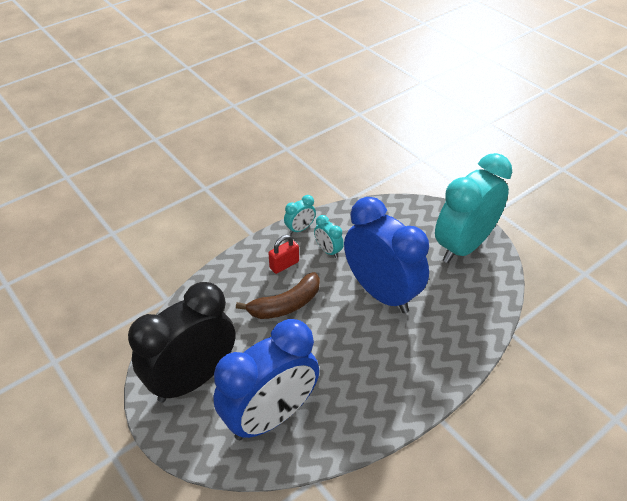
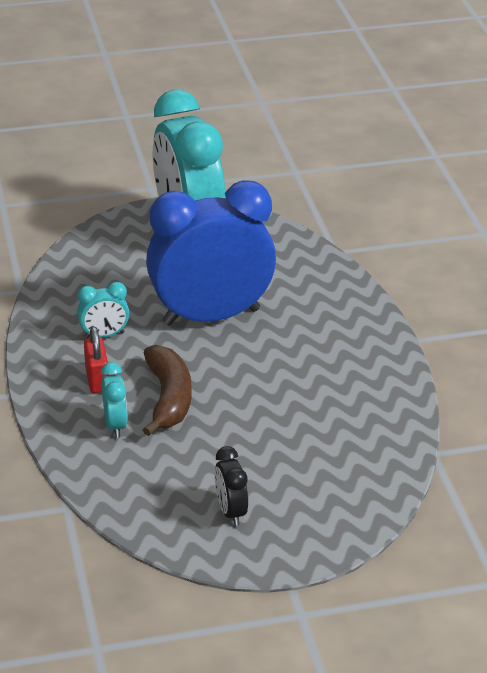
camera: 65 degrees left, 10 degrees down
black clock [128,282,235,403] -> black clock [215,446,248,526], size x0.40
blue clock [213,319,319,440] -> none
turquoise clock [284,195,316,234] -> turquoise clock moved to [101,362,128,438]

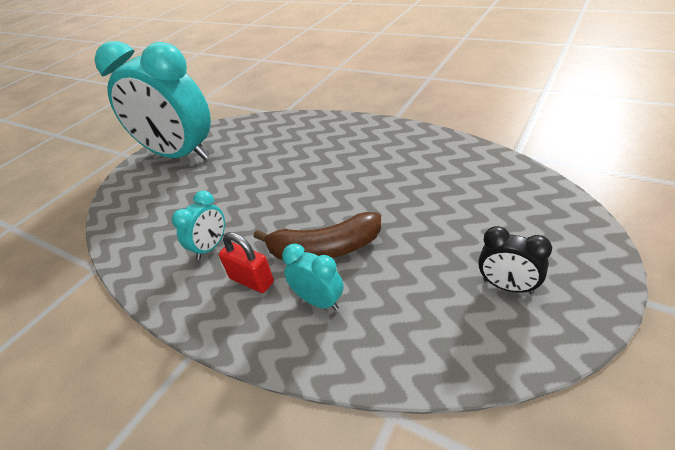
camera: 40 degrees left, 5 degrees up
brown banana [143,345,192,436] -> brown banana turned 135 degrees clockwise [254,212,381,260]
blue clock [146,180,276,326] -> none

